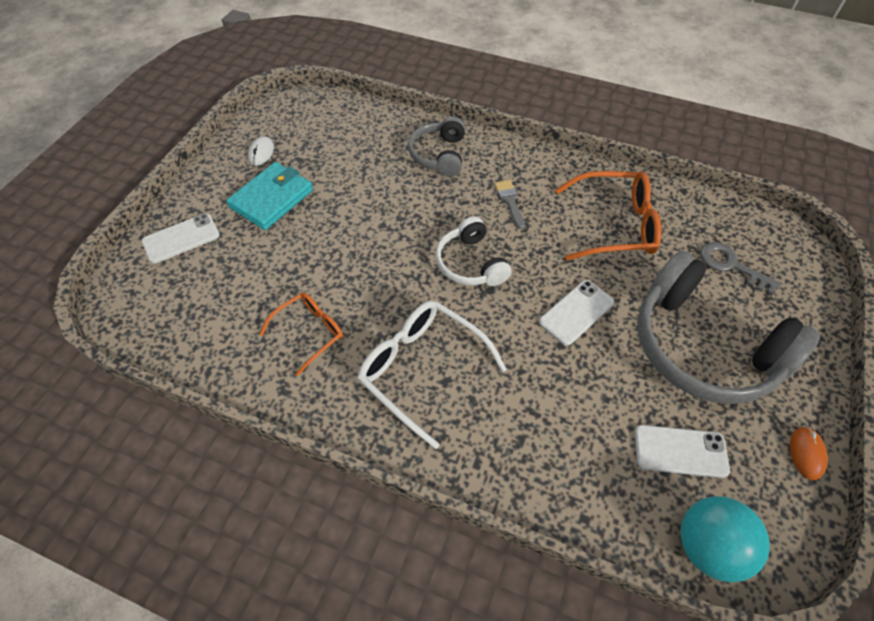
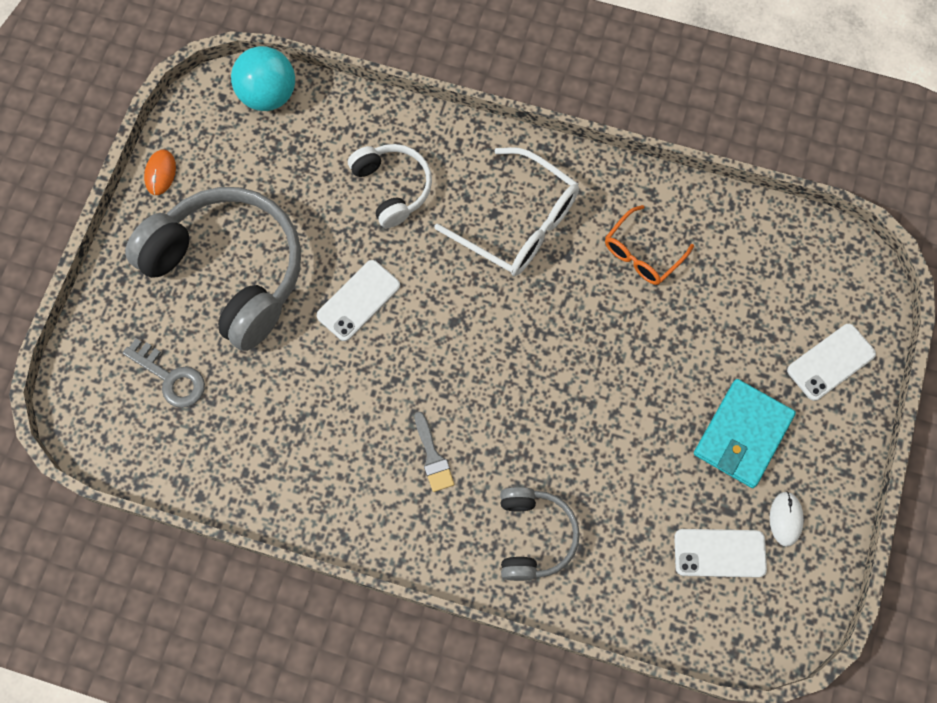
camera: 175 degrees right, 15 degrees up
white headphones [436,217,512,286] -> white headphones moved to [348,144,432,228]
orange glasses [555,171,662,260] -> none
white phone [634,425,730,478] -> white phone moved to [674,529,767,578]

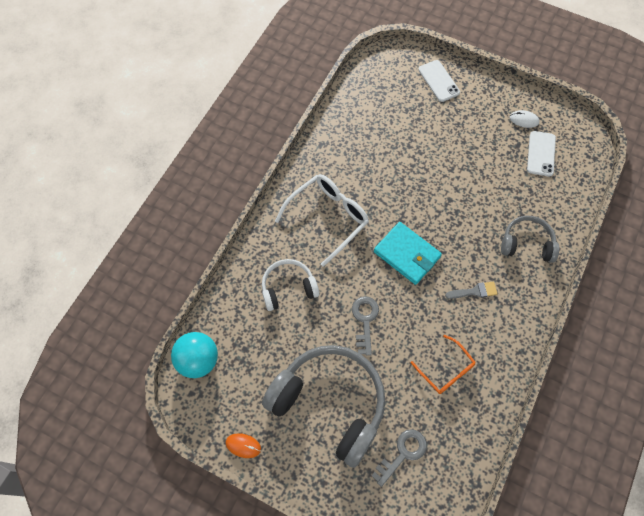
camera: 80 degrees left, 5 degrees down
grey headphones [125,187,301,351] -> grey headphones turned 75 degrees clockwise [262,345,386,468]
white phone [316,260,400,341] -> grey key [352,296,379,356]
orange glasses [605,205,694,285] -> orange glasses moved to [411,335,475,394]
turquoise wallet [694,379,796,488] -> turquoise wallet moved to [374,222,442,285]

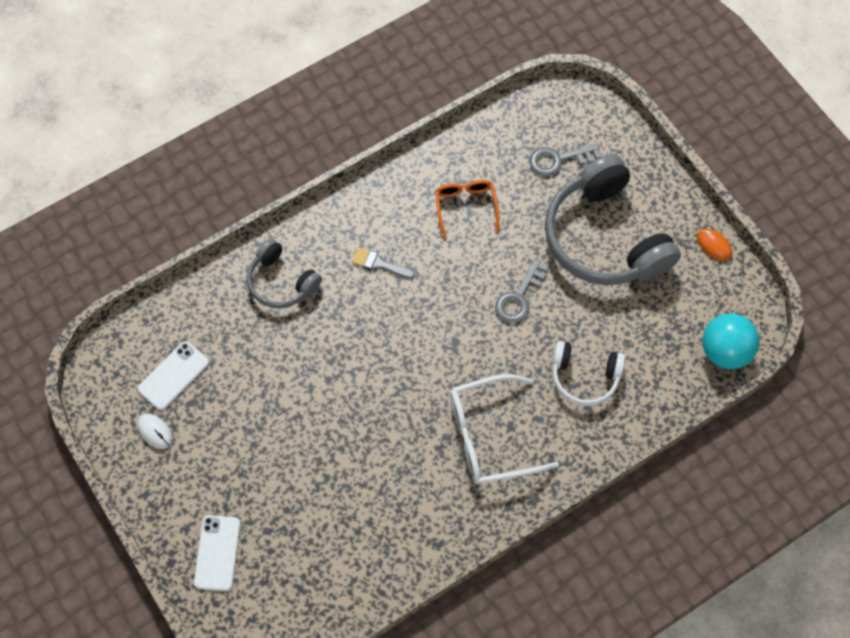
camera: 150 degrees left, 0 degrees up
turquoise wallet [374,222,442,285] -> none

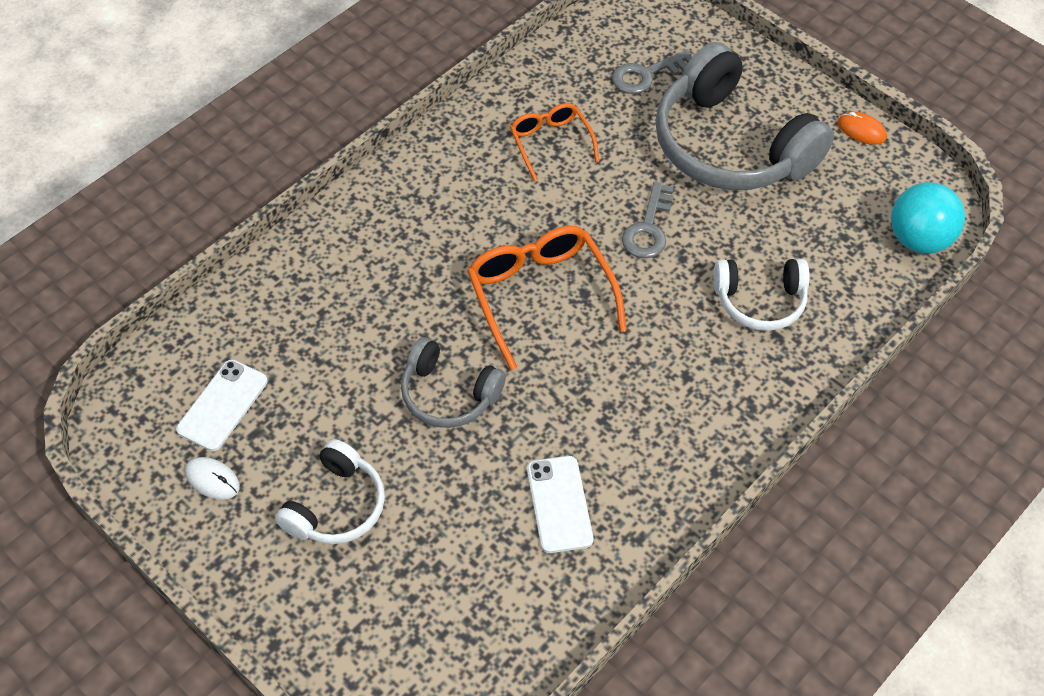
camera: 15 degrees left, 10 degrees down
white phone [194,515,241,591] -> white phone moved to [527,456,593,553]
grey headphones [247,239,322,308] -> grey headphones moved to [401,337,506,428]
grey brush [352,247,415,279] -> none
white glasses [450,374,559,484] -> none
none -> white headphones [275,439,385,544]
none -> orange glasses [467,226,627,370]

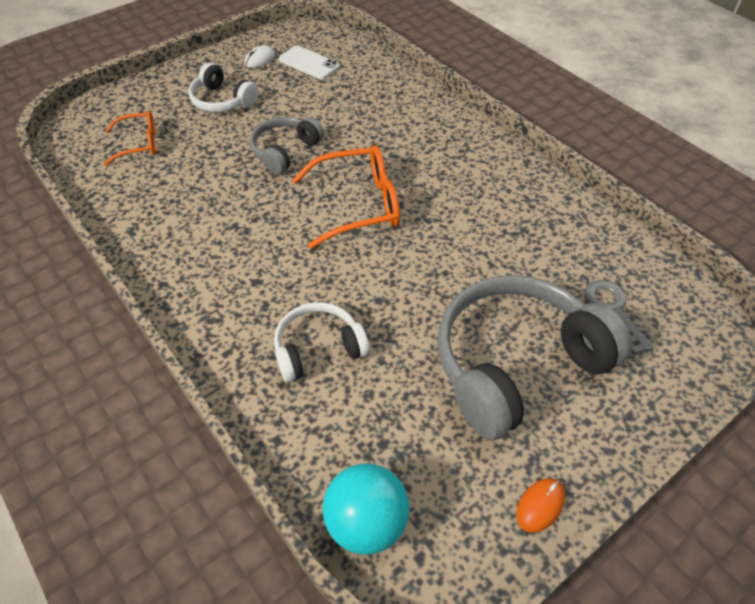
camera: 100 degrees right, 5 degrees down
orange glasses [510,103,599,181] -> orange glasses moved to [104,111,156,166]
white phone [527,456,593,553] -> none
grey key [622,181,674,258] -> none
white headphones [713,259,810,331] -> white headphones turned 60 degrees clockwise [274,302,369,382]

